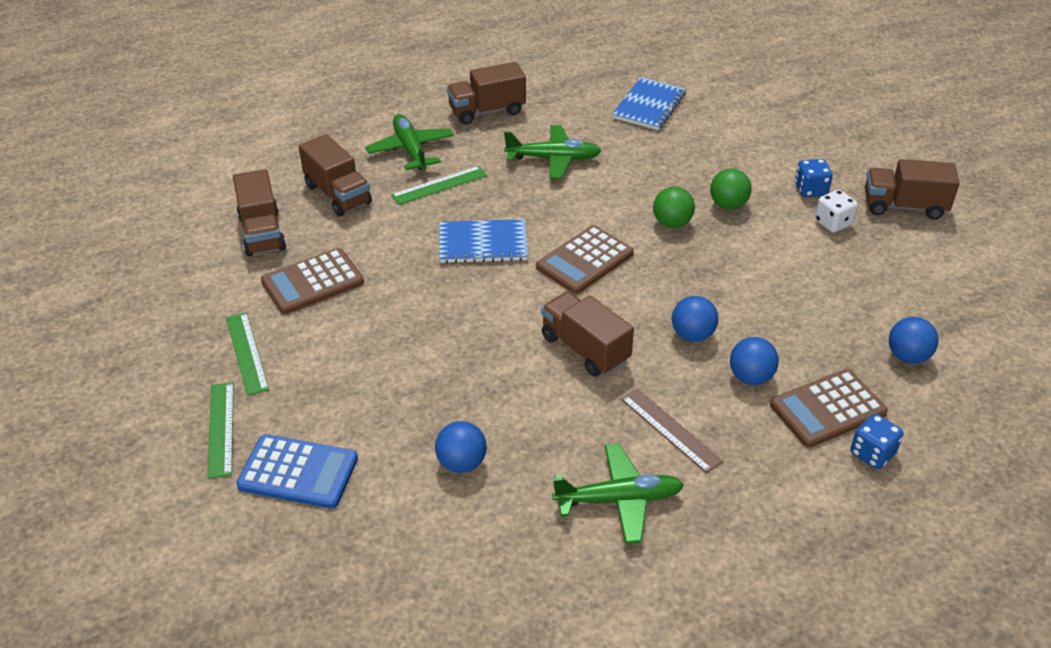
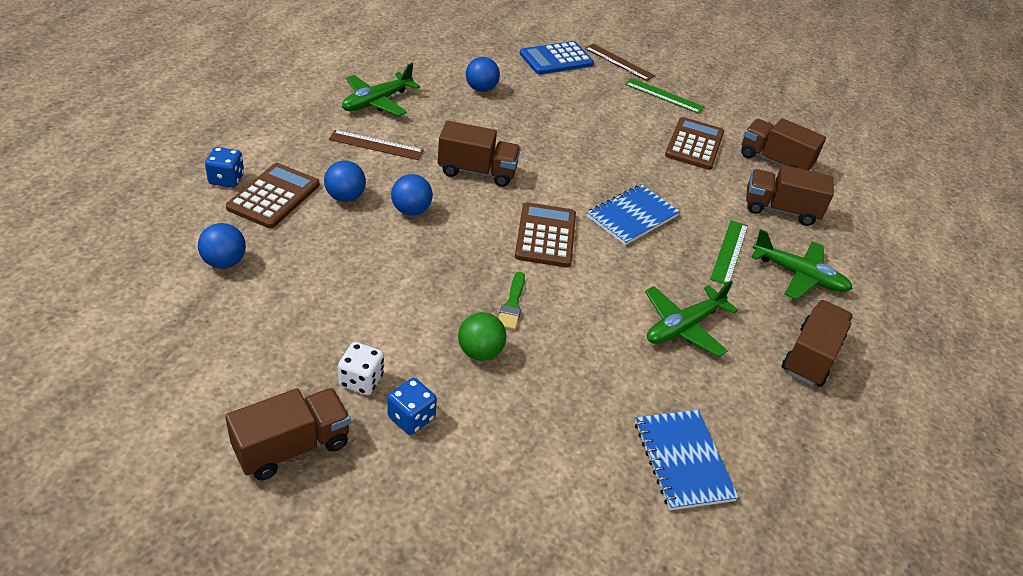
camera: 135 degrees right, 0 degrees up
green ruler [208,382,234,479] -> brown ruler [585,44,655,81]
green ball [653,187,695,228] -> green brush [498,272,525,330]

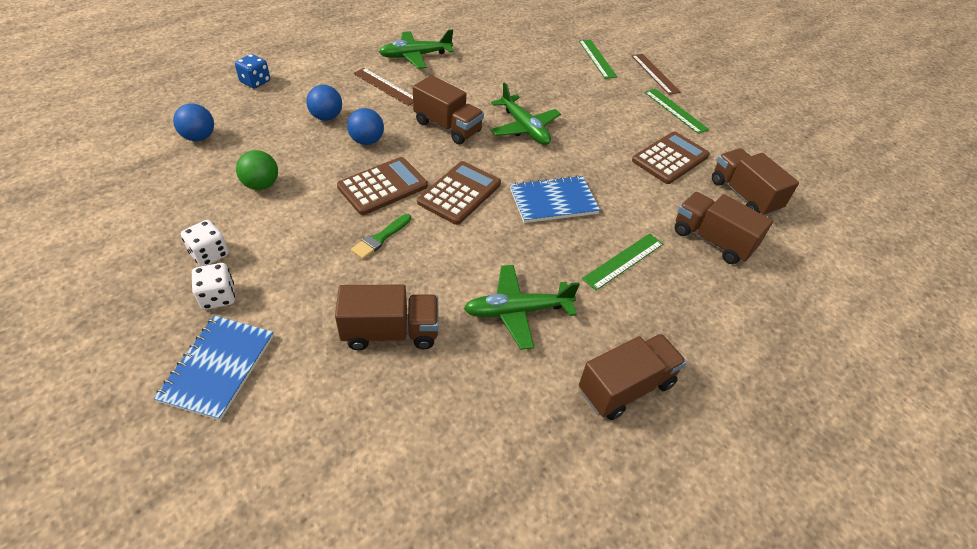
camera: 30 degrees right, 5 degrees up
brown truck [225,388,351,480] -> brown truck moved to [335,284,439,350]
brown calculator [226,163,320,228] -> brown calculator moved to [337,157,428,215]
blue dice [387,378,437,435] -> white dice [192,263,235,310]
green ball [458,312,506,361] -> green ball moved to [236,150,278,190]
blue ball [466,57,500,92] -> none
blue calculator [520,41,594,75] -> green ruler [579,40,617,79]
blue notebook [635,410,739,510] -> blue notebook moved to [154,316,274,421]
green plane [751,229,853,299] -> green plane moved to [491,82,561,145]

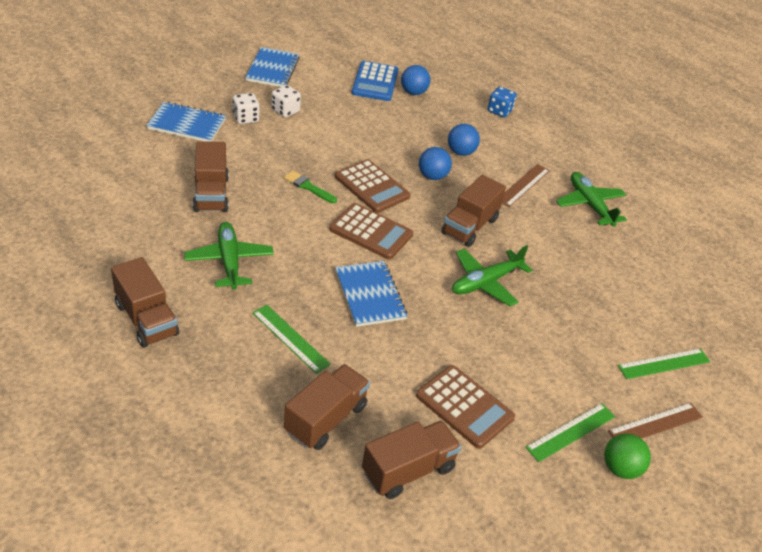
camera: 85 degrees right, 5 degrees down
green ball [236,150,278,190] -> green ball moved to [604,433,651,479]
none -> blue notebook [245,47,300,87]
none -> blue calculator [352,61,399,101]

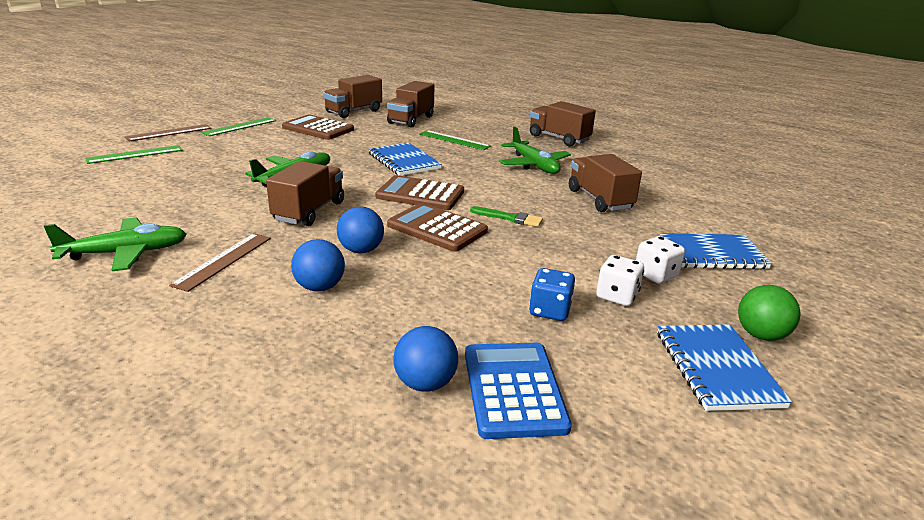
camera: 170 degrees right, 15 degrees down
blue dice [488,87,517,117] -> blue dice moved to [529,268,575,321]
green plane [556,172,627,227] -> green plane turned 75 degrees counterclockwise [44,218,187,271]
green ball [604,433,651,479] -> green ball moved to [738,285,801,341]

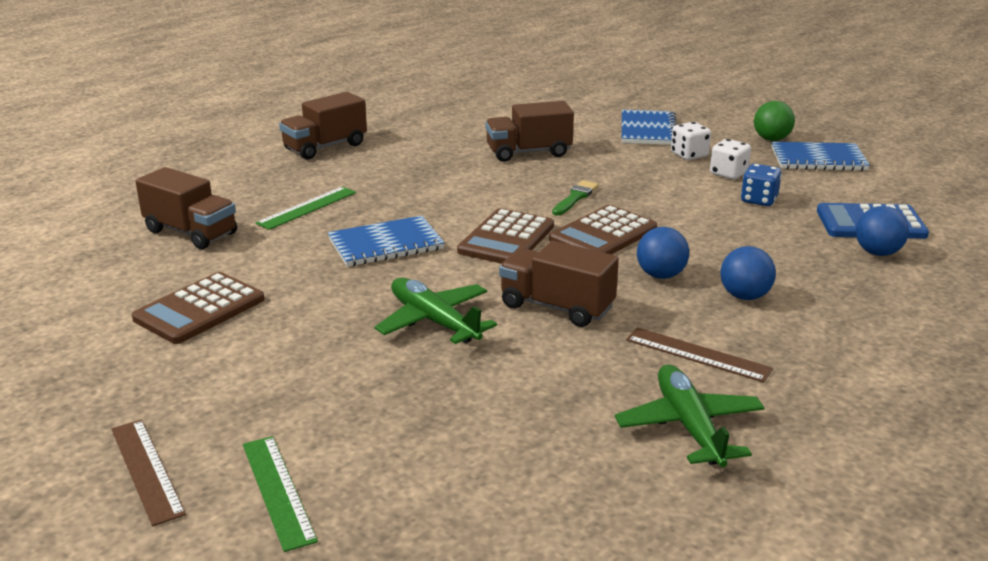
camera: 80 degrees left, 0 degrees up
green ruler [201,117,276,136] -> none
brown truck [323,75,382,118] -> none
green plane [499,126,571,174] -> none

